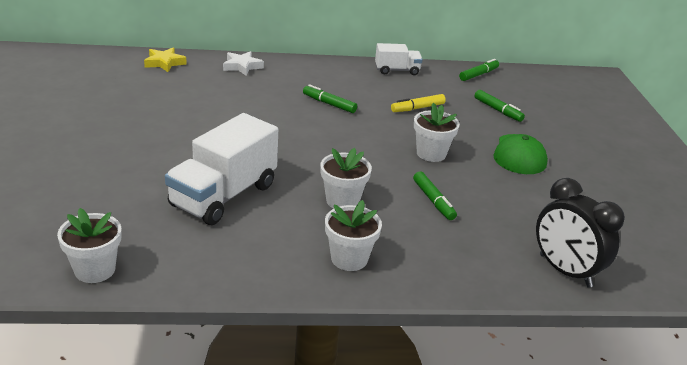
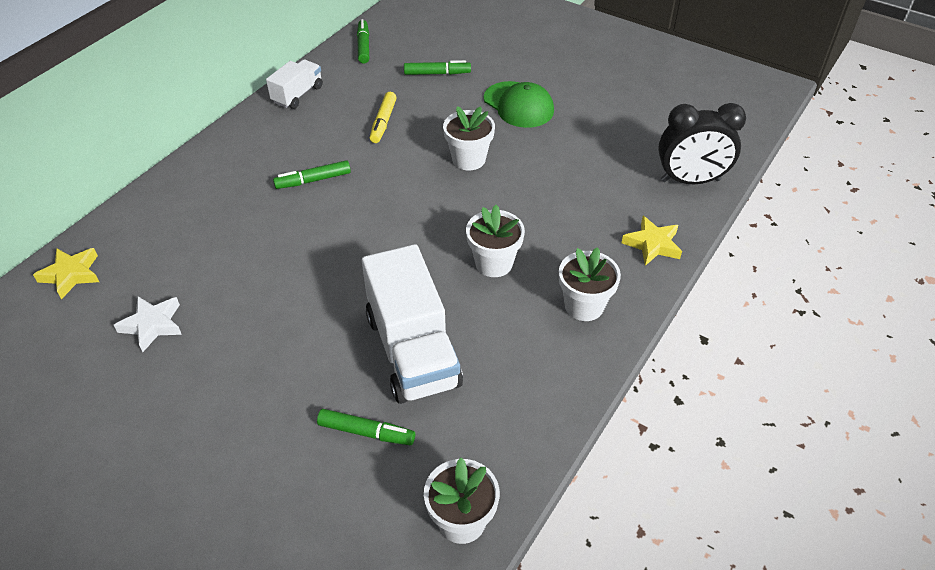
camera: 50 degrees left, 15 degrees up
white star [223,51,264,76] -> white star moved to [114,296,182,352]
green marker [413,171,457,220] -> green marker moved to [317,409,415,445]
none -> yellow star [621,216,682,266]

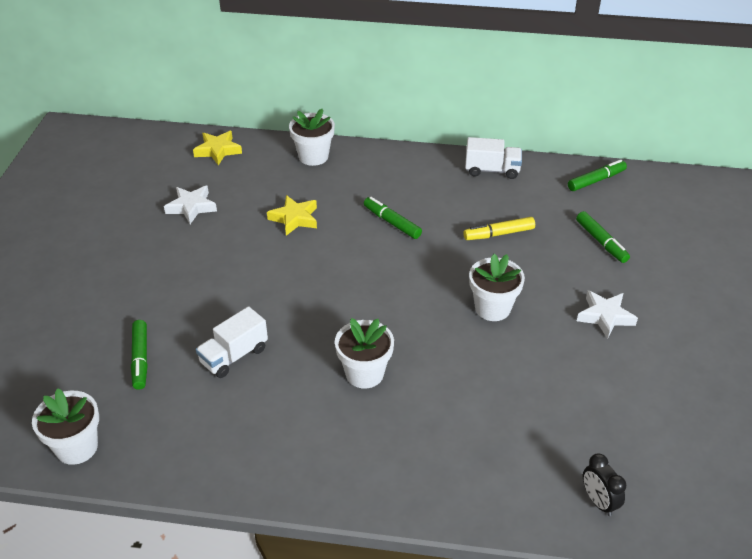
camera: 65 degrees right, 5 degrees down
white truck [362,244,463,404] -> white truck [196,306,268,378], size x0.53
green cap [484,81,554,128] -> white star [577,290,638,339]
white flower pot [559,247,621,321] -> white flower pot moved to [289,109,335,166]
yellow star [621,216,682,266] -> yellow star moved to [267,195,317,236]
black clock [658,103,746,184] -> black clock [583,453,626,516], size x0.51

